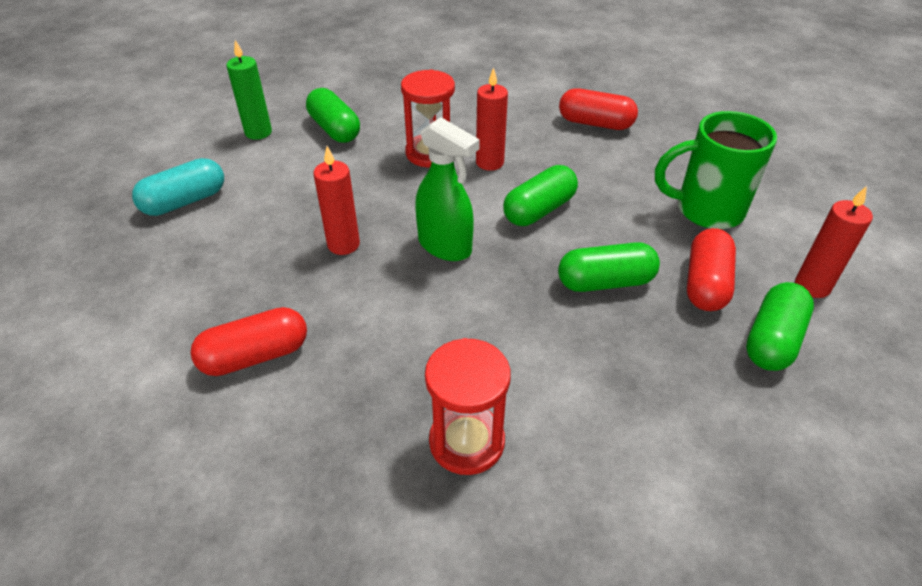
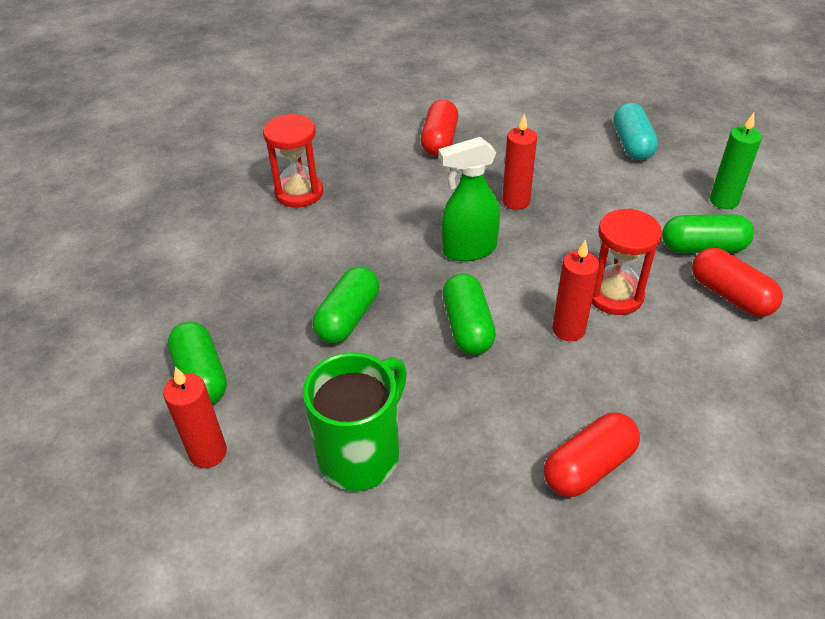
camera: 125 degrees right, 0 degrees up
red capsule [687,228,736,311] -> red capsule moved to [692,248,783,317]

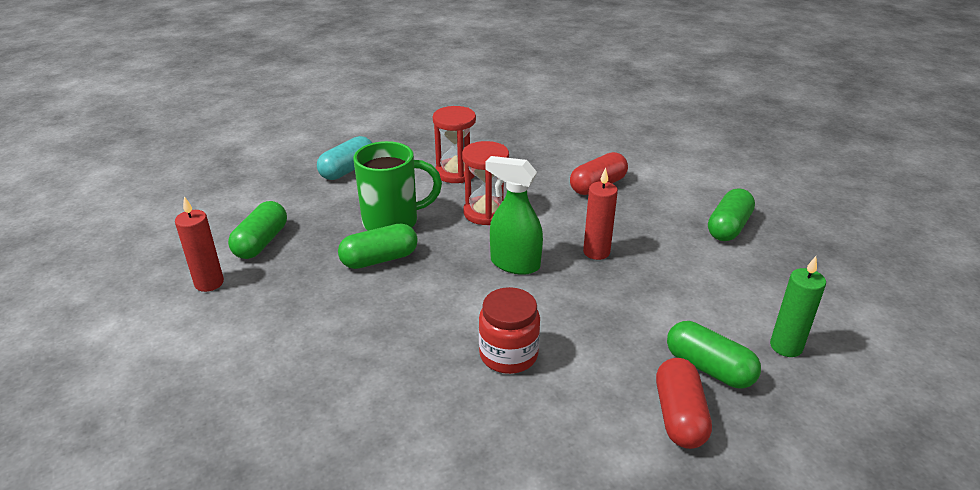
camera: 40 degrees right, 10 degrees down
green mug [303,352,407,491] -> green mug moved to [353,141,442,231]
green capsule [442,273,496,355] -> green capsule moved to [708,188,755,241]
red capsule [544,412,640,497] -> none
red candle [552,239,599,341] -> red jar [479,287,540,374]
red hourglass [591,209,662,315] -> red hourglass moved to [462,141,509,225]
turquoise capsule [613,103,658,160] -> turquoise capsule moved to [317,136,372,180]

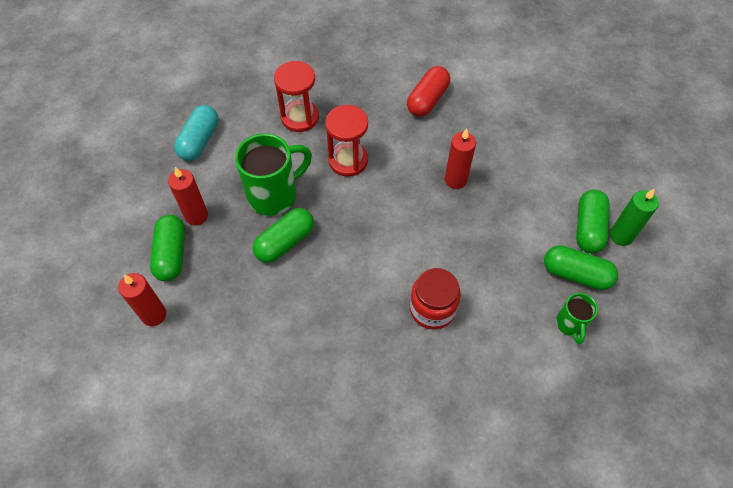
camera: 20 degrees left, 25 degrees up
green spray bottle [486,156,543,275] -> none
red capsule [656,358,712,449] -> green mug [556,293,598,344]
green capsule [708,188,755,241] -> green capsule moved to [576,189,610,253]
none -> red candle [168,167,208,226]

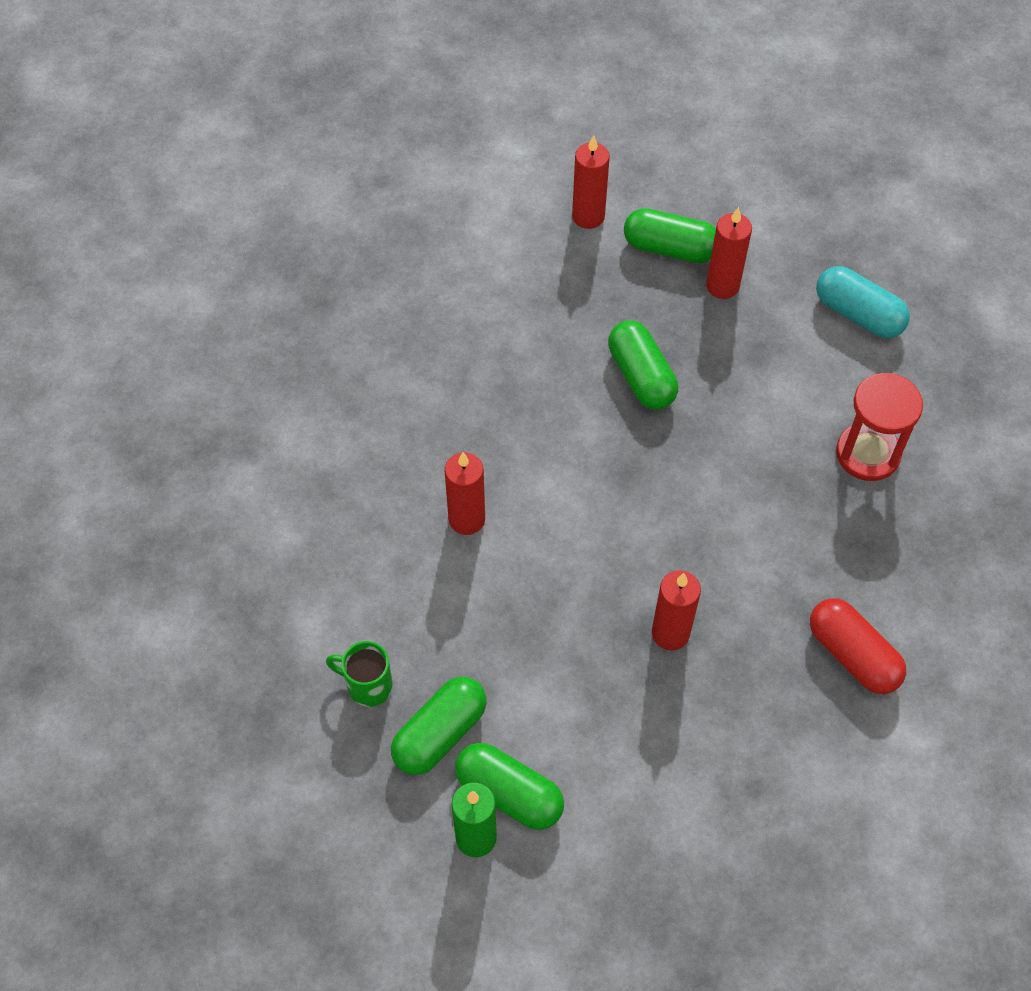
camera: 110 degrees right, 0 degrees up
green mug [235,133,312,216] -> none
red hourglass [325,105,368,177] -> none
red jar [410,268,461,330] -> red candle [445,452,485,535]

